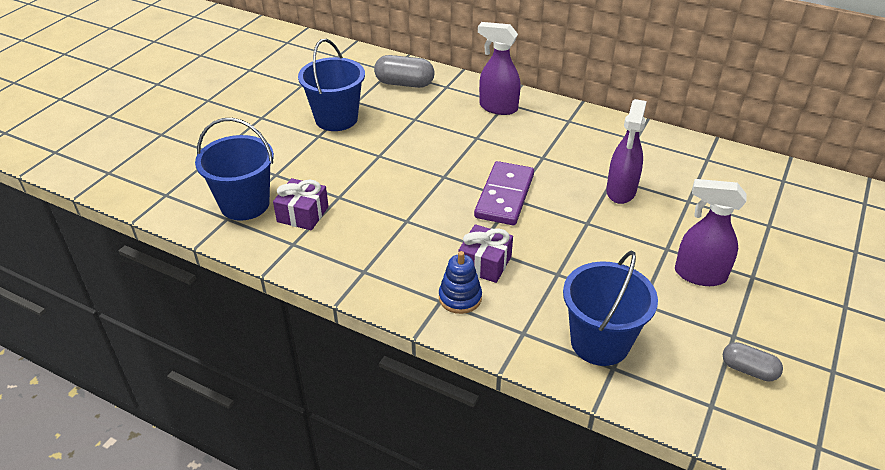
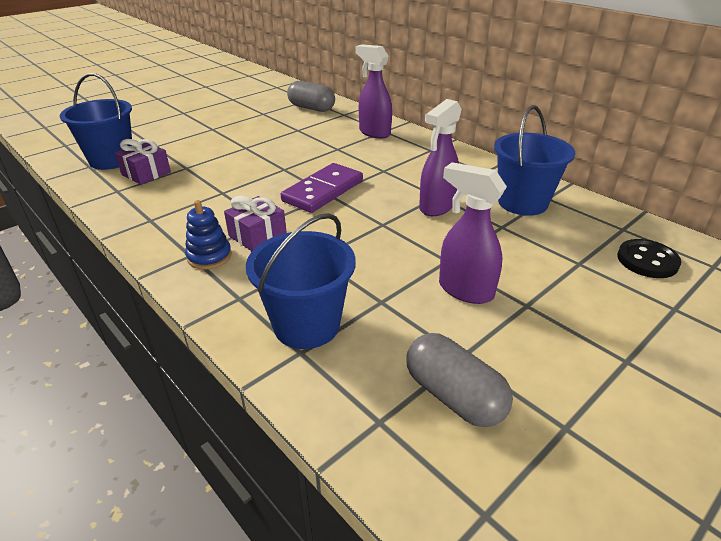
camera: 20 degrees right, 5 degrees down
blue bucket [298,39,365,131] -> blue bucket moved to [494,105,575,216]
grey capsule [723,342,783,381] -> grey capsule [406,333,513,427], size x1.60
none -> black button [617,239,681,278]

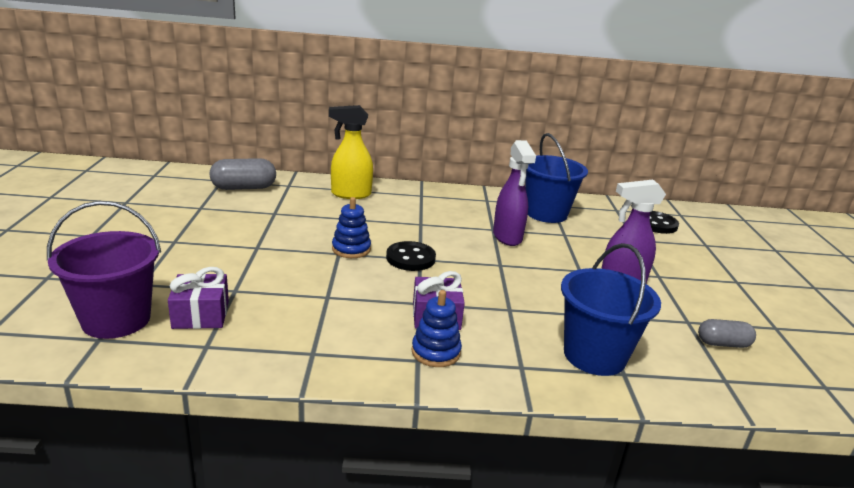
camera: 50 degrees left, 10 degrees down
blue bucket [60,73,132,170] -> purple bucket [47,201,161,339]
purple domino [280,163,363,213] -> black button [386,241,436,271]
purple spray bottle [355,44,392,138] -> yellow spray bottle [329,105,373,199]
grey capsule [406,333,513,427] -> grey capsule [698,319,756,348], size x0.62
none -> blue stacking toy [332,197,371,258]

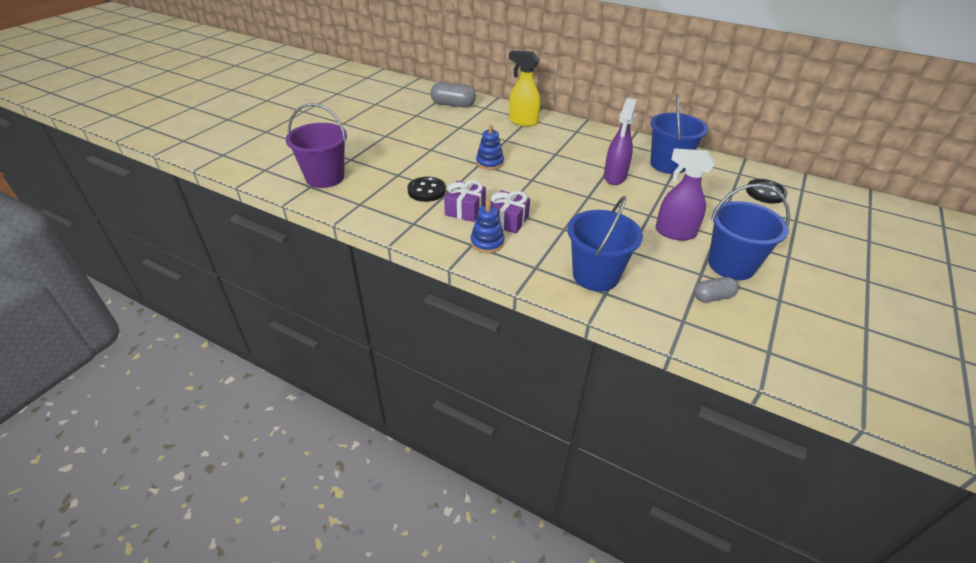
camera: 30 degrees right, 15 degrees up
purple gift [168,267,229,329] -> purple gift moved to [444,180,486,222]
black button [386,241,436,271] -> black button moved to [407,177,446,202]
grey capsule [698,319,756,348] -> grey capsule turned 45 degrees counterclockwise [694,277,739,302]
none -> blue bucket [708,184,790,280]

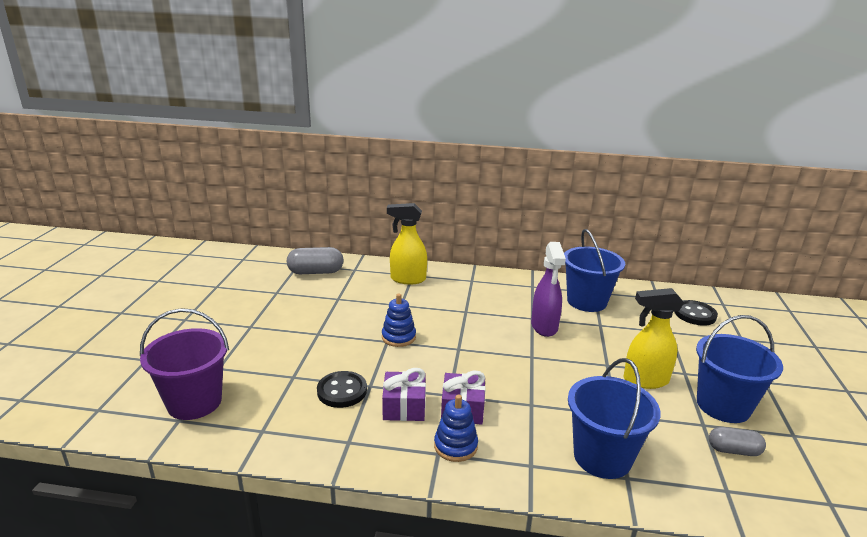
camera: 20 degrees left, 15 degrees down
purple spray bottle [655,148,715,241] -> yellow spray bottle [624,288,684,389]
grey capsule [694,277,739,302] -> grey capsule turned 45 degrees clockwise [709,427,766,456]

